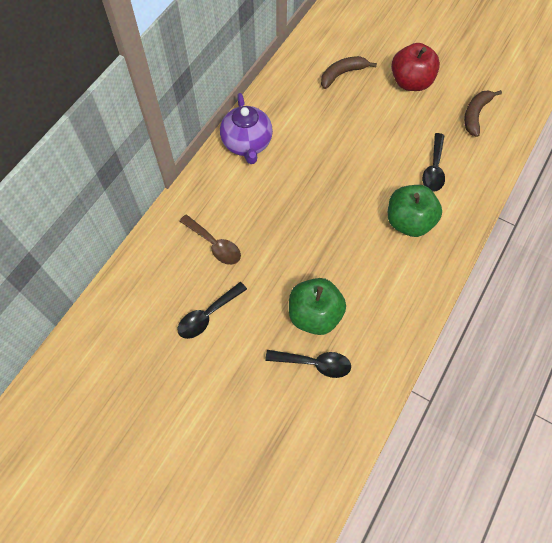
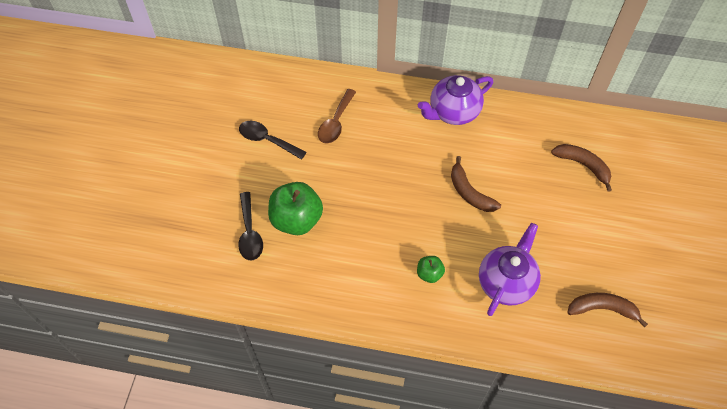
camera: 70 degrees right, 5 degrees down
green apple [388,185,442,237] -> green apple [417,256,445,283], size x0.50
red apple [391,43,440,91] -> none
black spoon [422,133,445,192] -> purple teapot [479,223,541,316]
none -> brown banana [451,156,501,212]

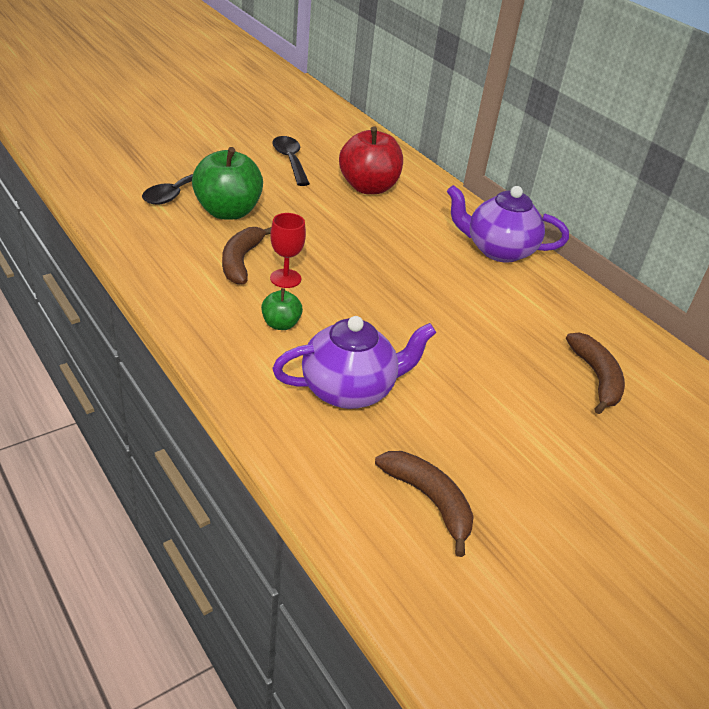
camera: 40 degrees right, 20 degrees down
brown spoon [318,89,356,143] -> red apple [339,126,403,194]
brown banana [451,156,501,212] -> brown banana moved to [222,227,271,285]
none -> red goblet [270,213,306,288]

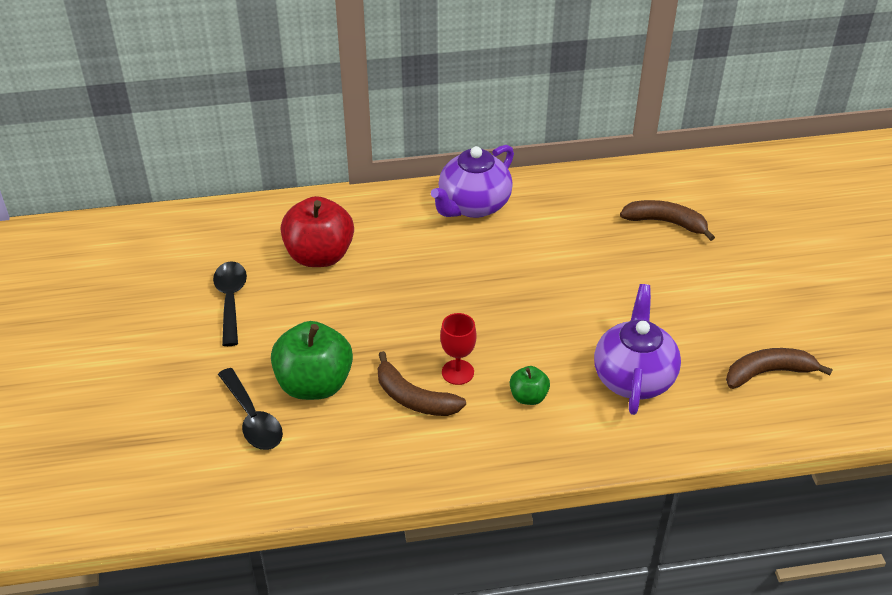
camera: 60 degrees left, 5 degrees up
black spoon [272,136,310,186] -> black spoon turned 75 degrees clockwise [213,261,247,346]

